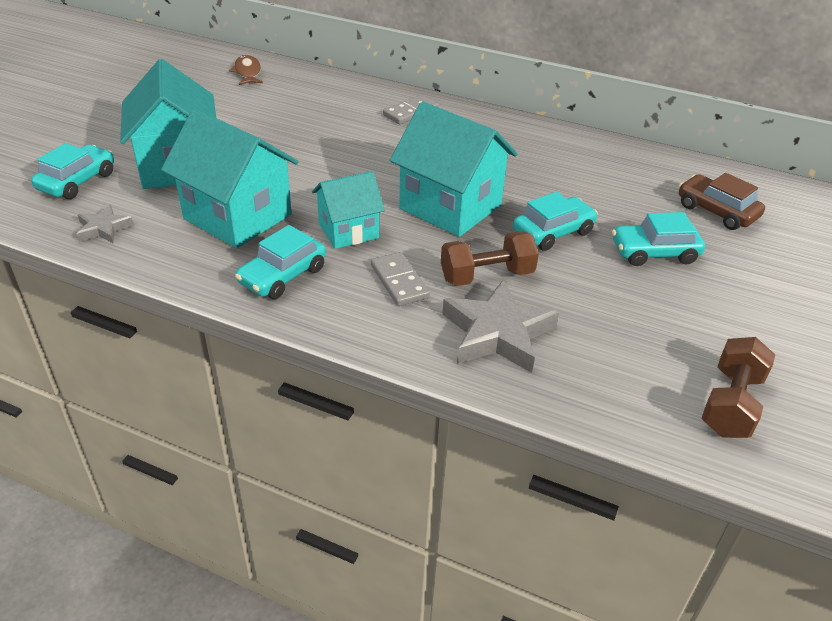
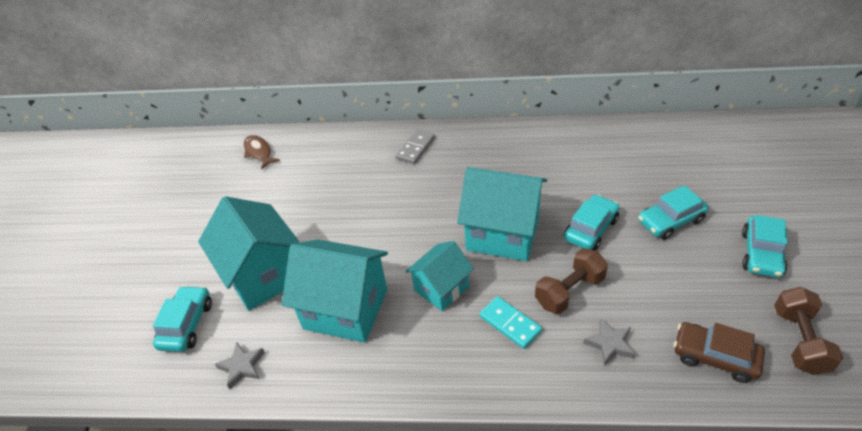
camera: 15 degrees left, 5 degrees up
turquoise car [235,225,326,299] -> turquoise car moved to [742,215,787,278]
grey domino [371,252,430,306] -> turquoise domino [479,296,542,349]
grey star [442,280,559,373] -> grey star [583,318,635,366], size x0.53
brown car [679,173,765,230] -> brown car moved to [674,322,765,383]

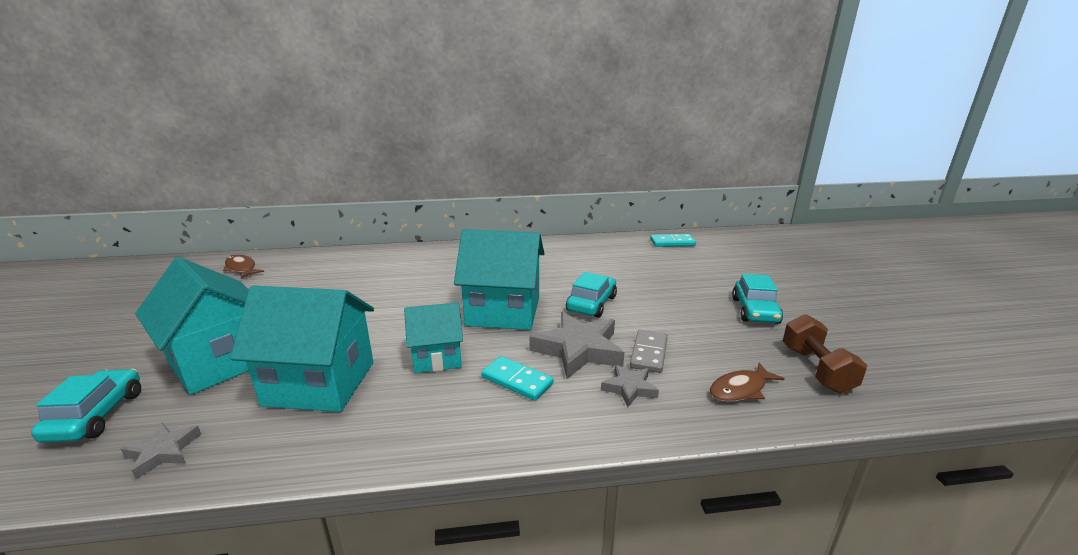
camera: 15 degrees left, 20 degrees down
grey domino [395,129,435,164] -> grey domino moved to [630,329,668,373]
turquoise house [406,241,474,311] -> turquoise house turned 45 degrees clockwise [404,302,463,373]
brown dumbbell [535,248,608,314] -> grey star [529,312,625,379]
turquoise car [638,185,709,240] -> none
brown car [674,322,765,383] -> brown fish [710,363,785,402]
none -> turquoise domino [650,234,696,247]

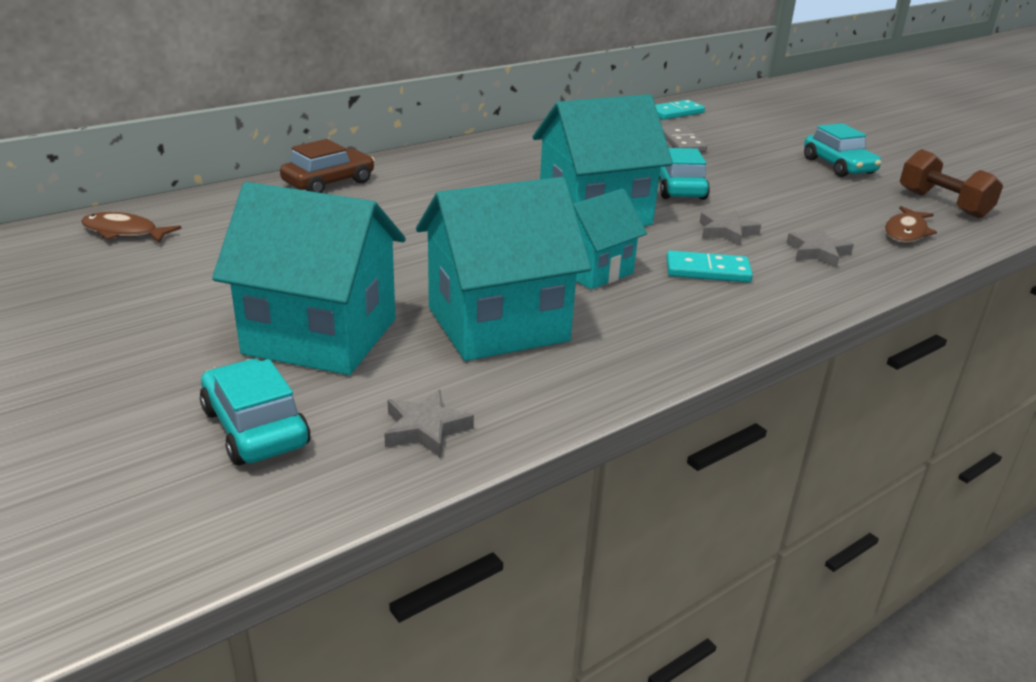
camera: 30 degrees left, 5 degrees up
grey star [529,312,625,379] -> grey star [699,210,761,246], size x0.53
grey domino [630,329,668,373] -> grey domino moved to [662,126,707,152]
none -> brown car [280,139,375,193]

